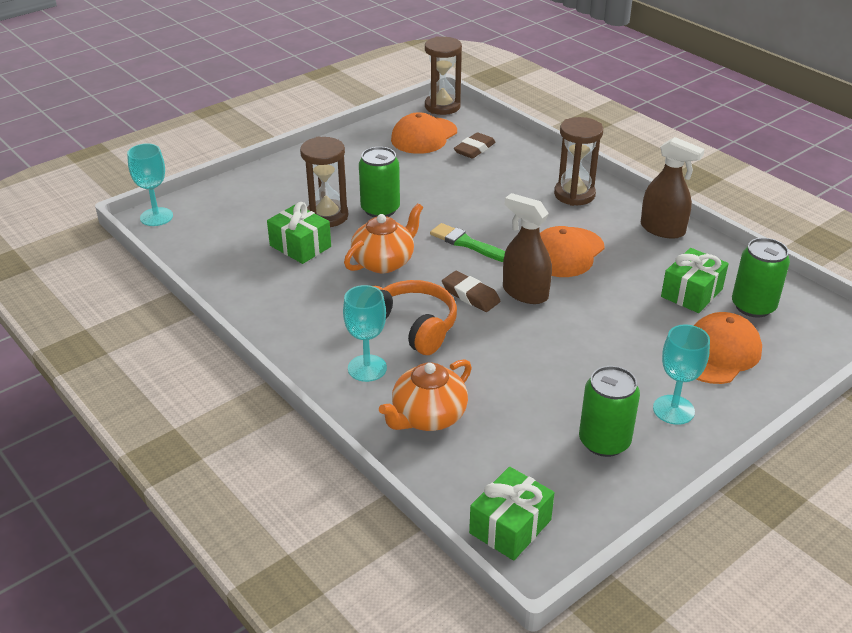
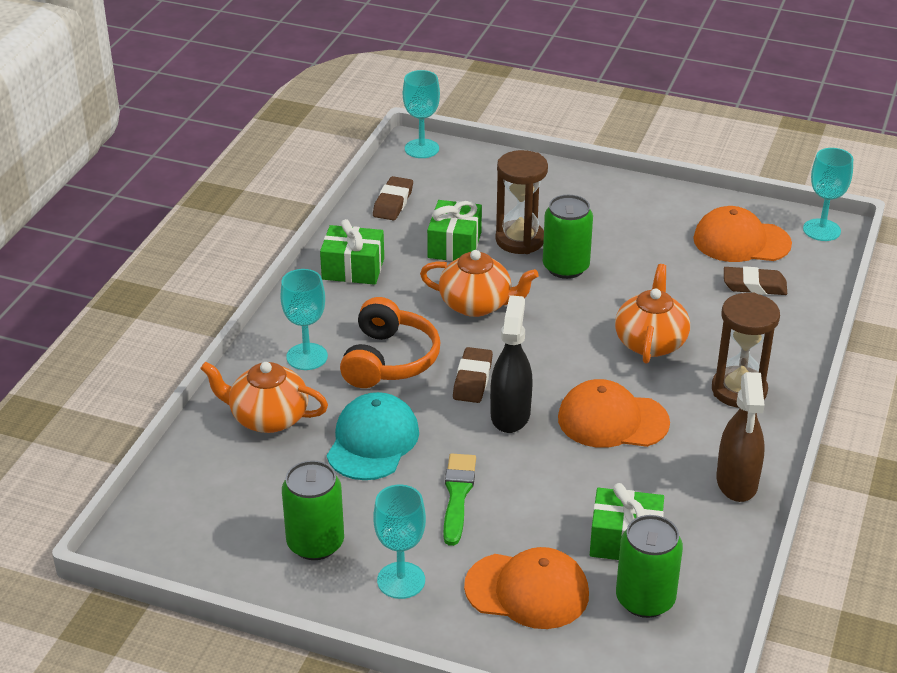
camera: 60 degrees right, 0 degrees up
brown hourglass [425,37,462,115] -> turquoise goblet [803,148,853,241]
green brush [430,223,505,262] -> green brush moved to [443,453,476,546]
green gift [469,467,554,561] -> green gift moved to [320,219,384,285]
brown spray bottle [503,193,552,304] -> black spray bottle [490,295,533,433]
none -> turquoise cap [327,392,419,480]
none -> brown eraser [373,176,413,220]
none -> orange teapot [615,264,690,364]

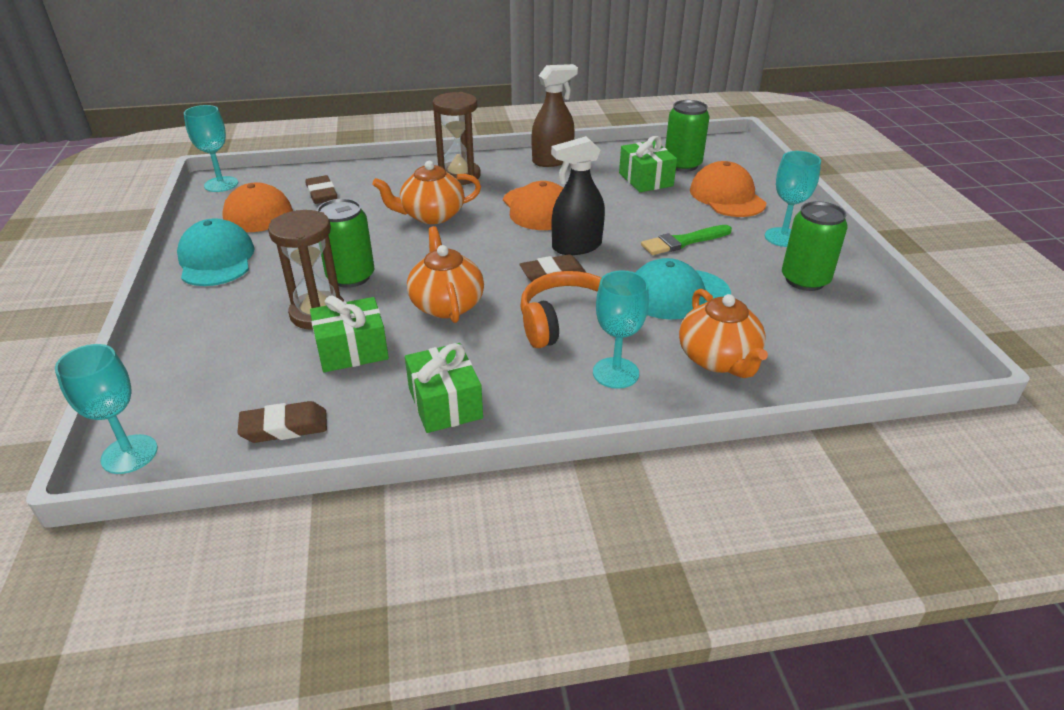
camera: 120 degrees left, 0 degrees up
none -> turquoise cap [177,218,255,286]

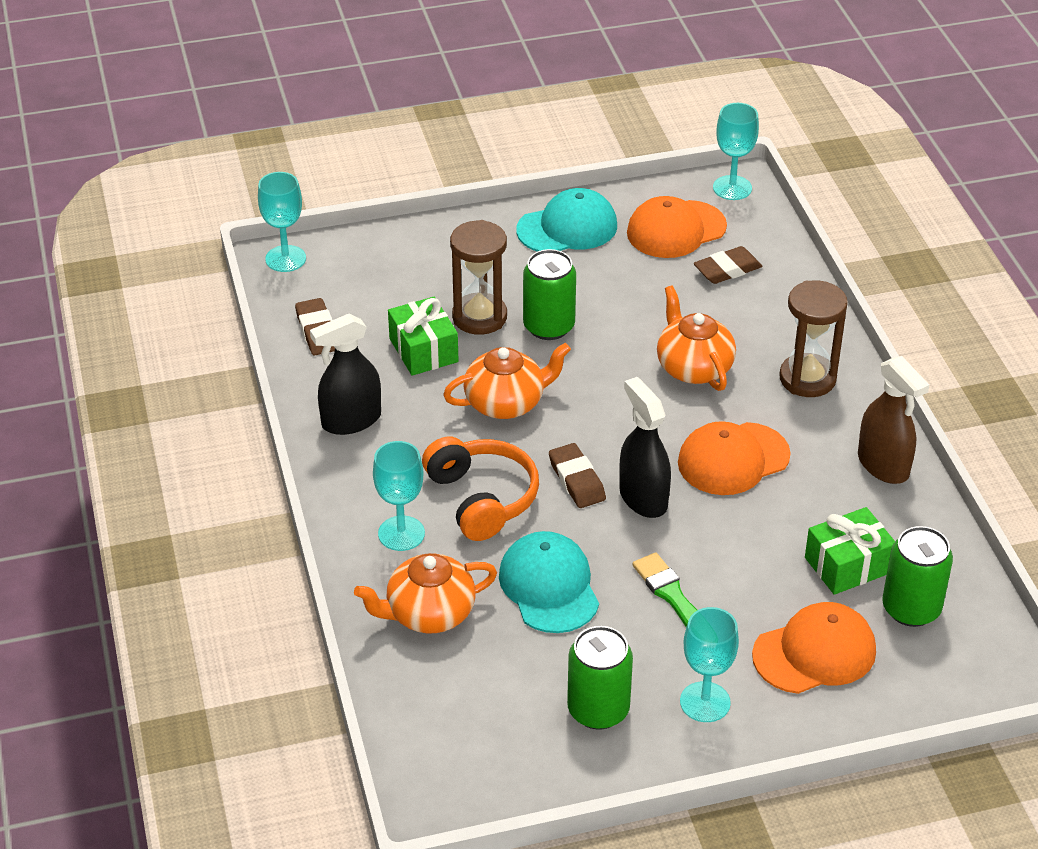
camera: 85 degrees right, 5 degrees up
green gift [405,343,483,433] -> black spray bottle [310,314,381,435]

